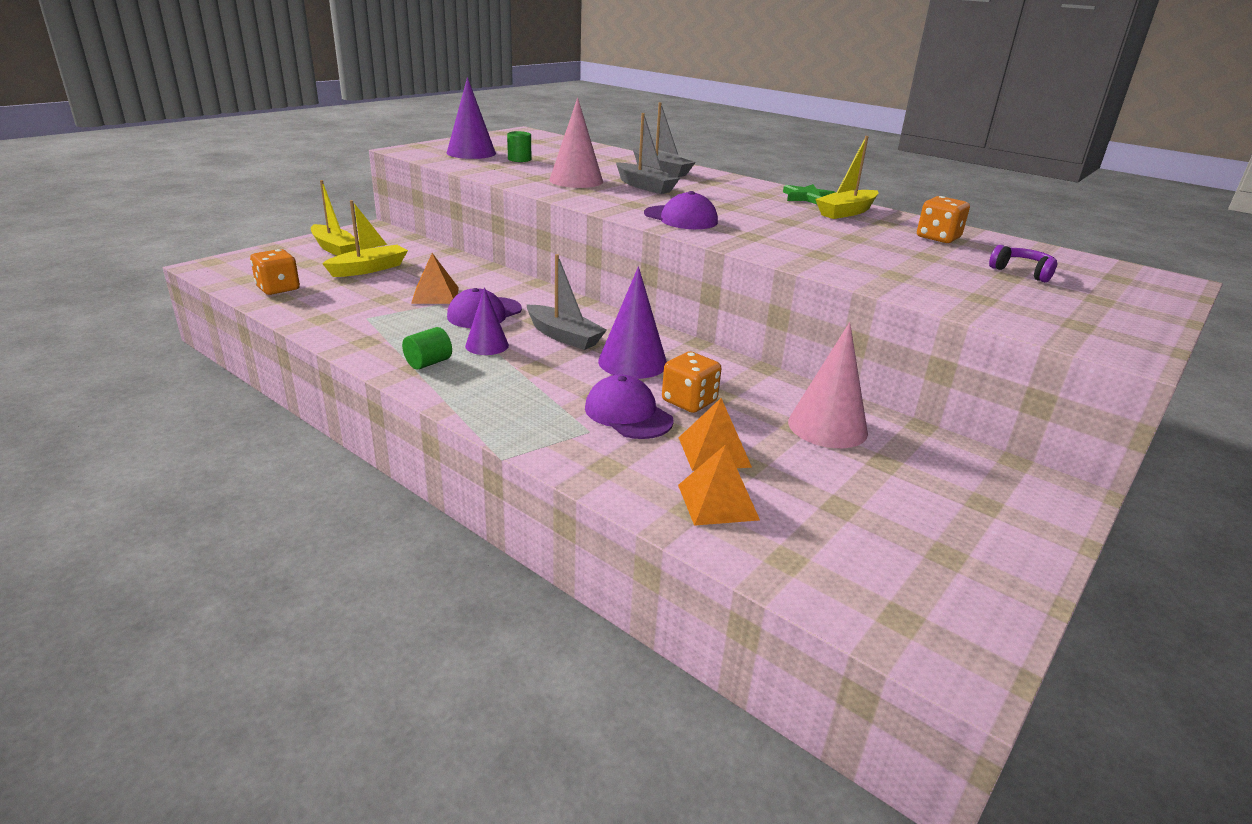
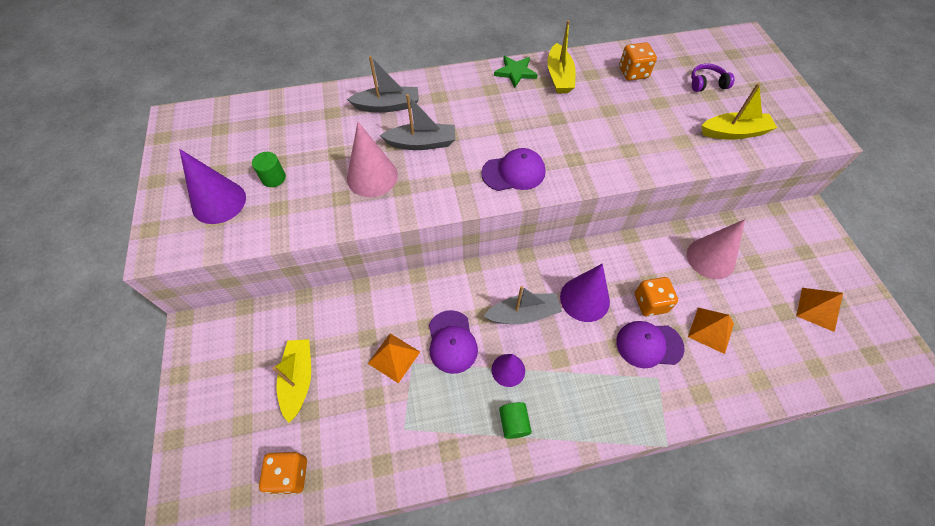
camera: 50 degrees left, 30 degrees up
yellow boat [311,180,359,256] -> yellow boat moved to [701,83,777,140]
orange pyramid [678,444,760,526] -> orange pyramid moved to [796,288,843,332]

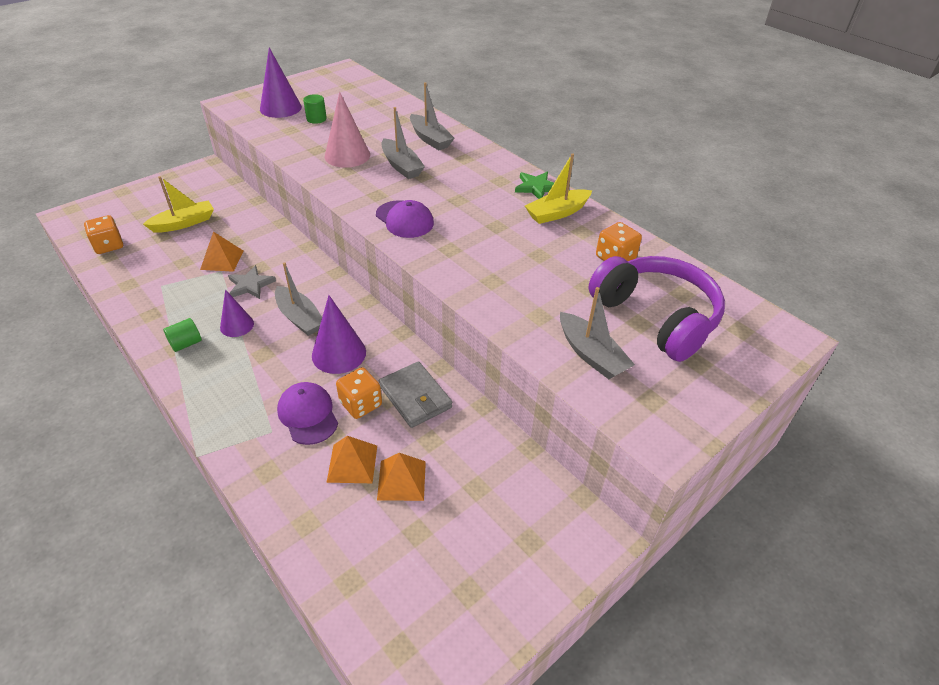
camera: 60 degrees right, 15 degrees down
purple cap [429,310,478,374] -> grey star [228,265,276,299]
pink cone [687,219,745,279] -> none
purple headphones [691,63,734,92] -> purple headphones [588,256,725,362], size x2.41
yellow boat [701,83,777,140] -> grey boat [560,287,635,379]
orange pyramid [796,288,843,332] -> orange pyramid moved to [377,453,426,501]
none -> grey wallet [379,361,452,428]

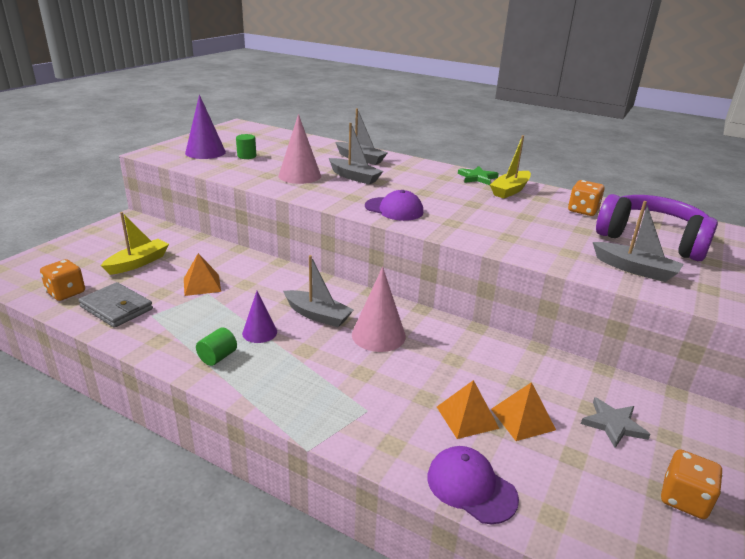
camera: 20 degrees left, 15 degrees down
grey star [228,265,276,299] -> grey star moved to [581,397,651,448]
purple cap [277,382,338,445] -> purple cap moved to [427,446,519,524]
purple cone [312,295,366,374] -> pink cone [352,267,406,352]
orange dice [336,367,382,419] -> orange dice moved to [661,449,722,519]
grey wallet [379,361,452,428] -> grey wallet moved to [78,282,153,328]

